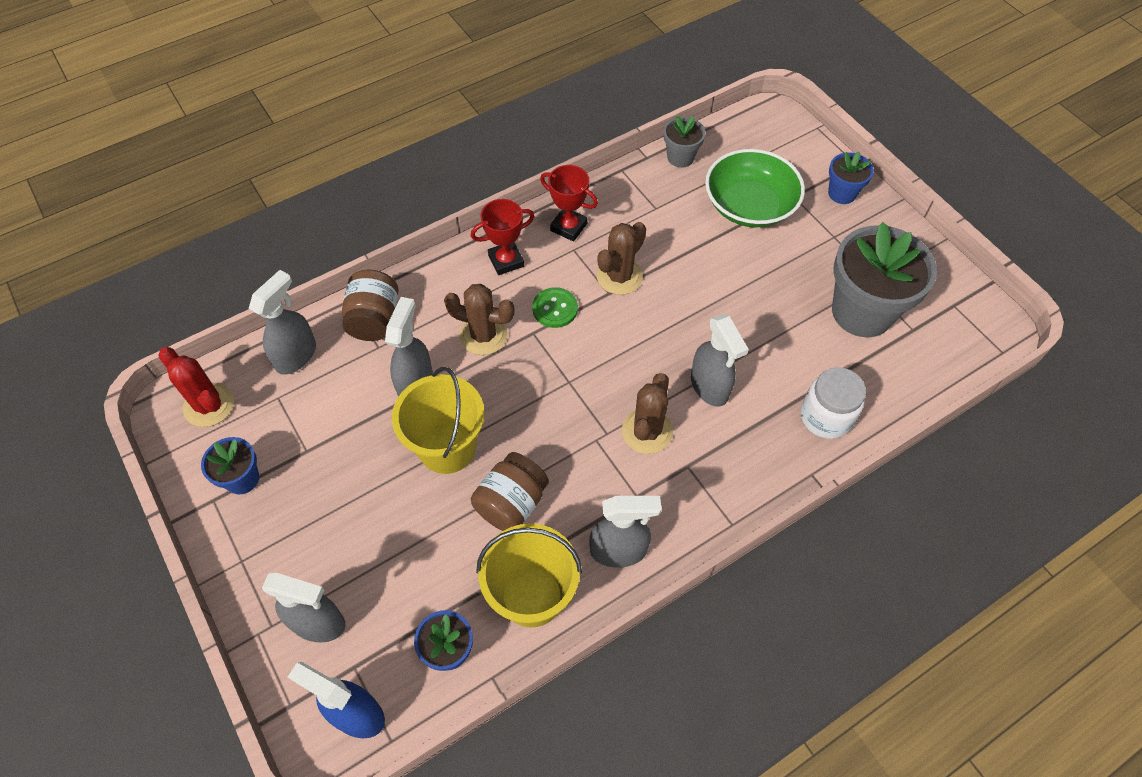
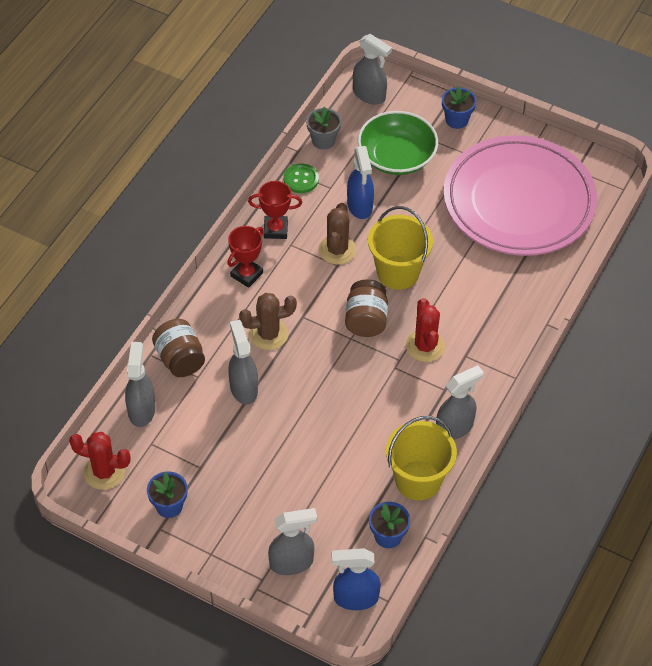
camera: 30 degrees left, 5 degrees down
yellow bucket [392,367,485,474] -> yellow bucket moved to [368,206,433,290]
brown jar [471,452,549,531] -> brown jar moved to [345,279,388,337]
green button [532,287,578,328] -> green button moved to [284,163,319,193]
brown cactus [622,373,673,454] -> red cactus [406,298,445,362]
grey spray bottle [691,314,749,407] -> grey spray bottle moved to [353,34,392,105]
white jar [801,367,866,439] -> none
grey flower pot [832,222,937,337] -> pink plate [444,135,597,256]
none -> blue spray bottle [347,146,374,219]

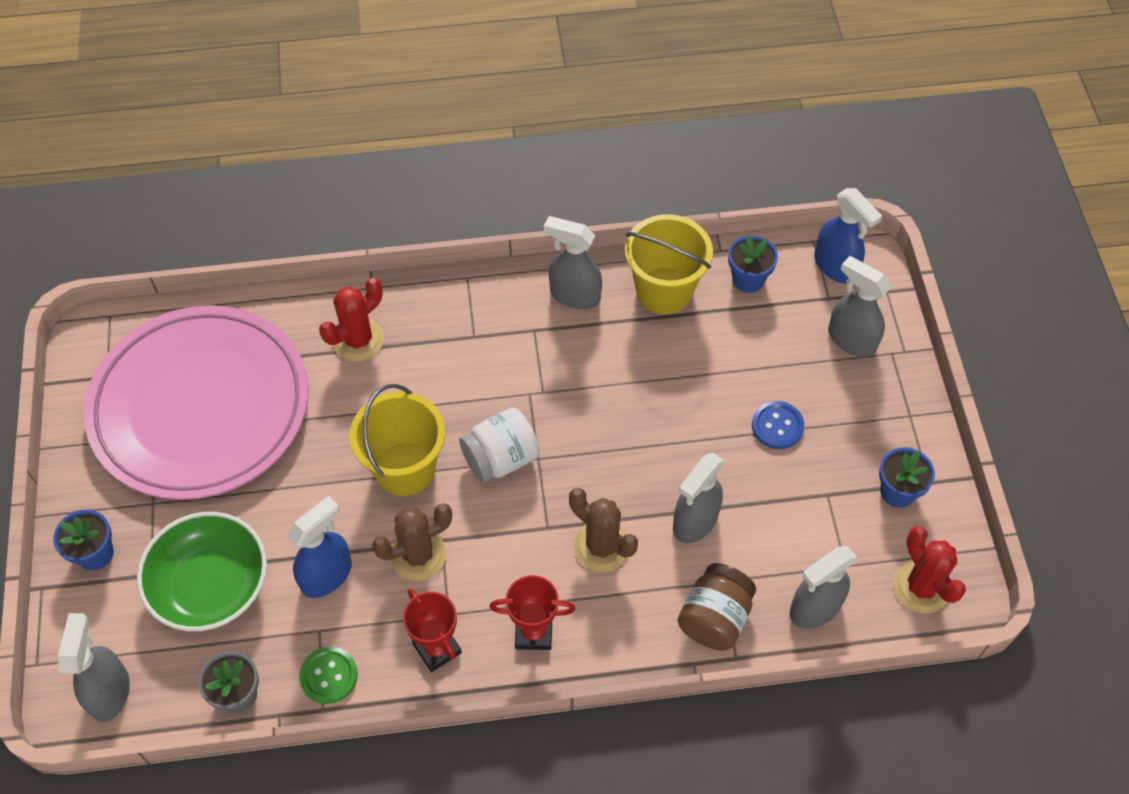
camera: 125 degrees left, 5 degrees up
brown jar [345,279,388,337] -> white jar [459,408,540,482]
red cactus [406,298,445,362] -> red cactus moved to [319,278,384,362]
none -> blue button [752,401,804,449]

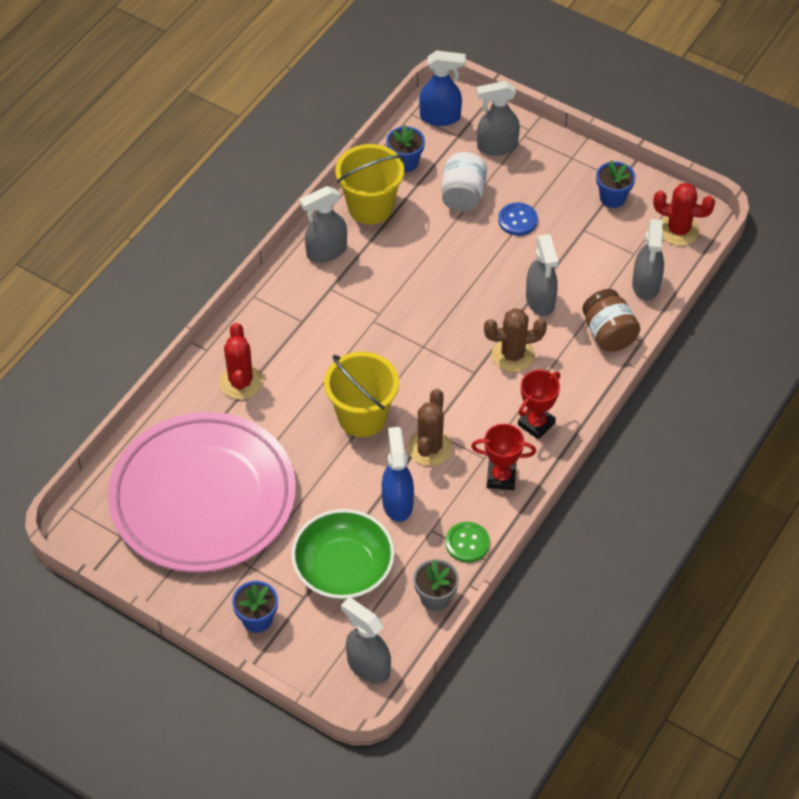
camera: 50 degrees left, 5 degrees down
white jar [459,408,540,482] -> white jar moved to [441,152,487,212]

